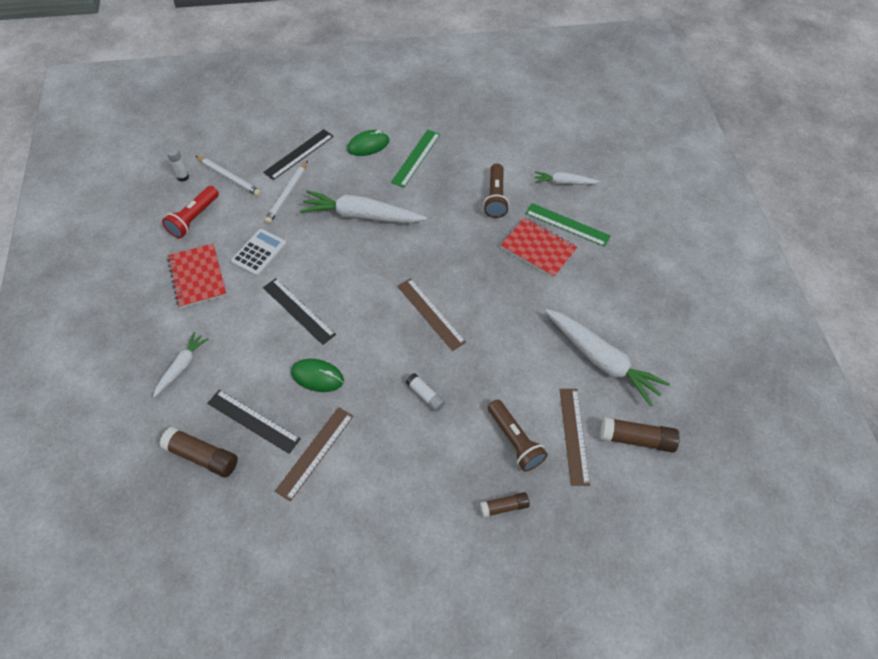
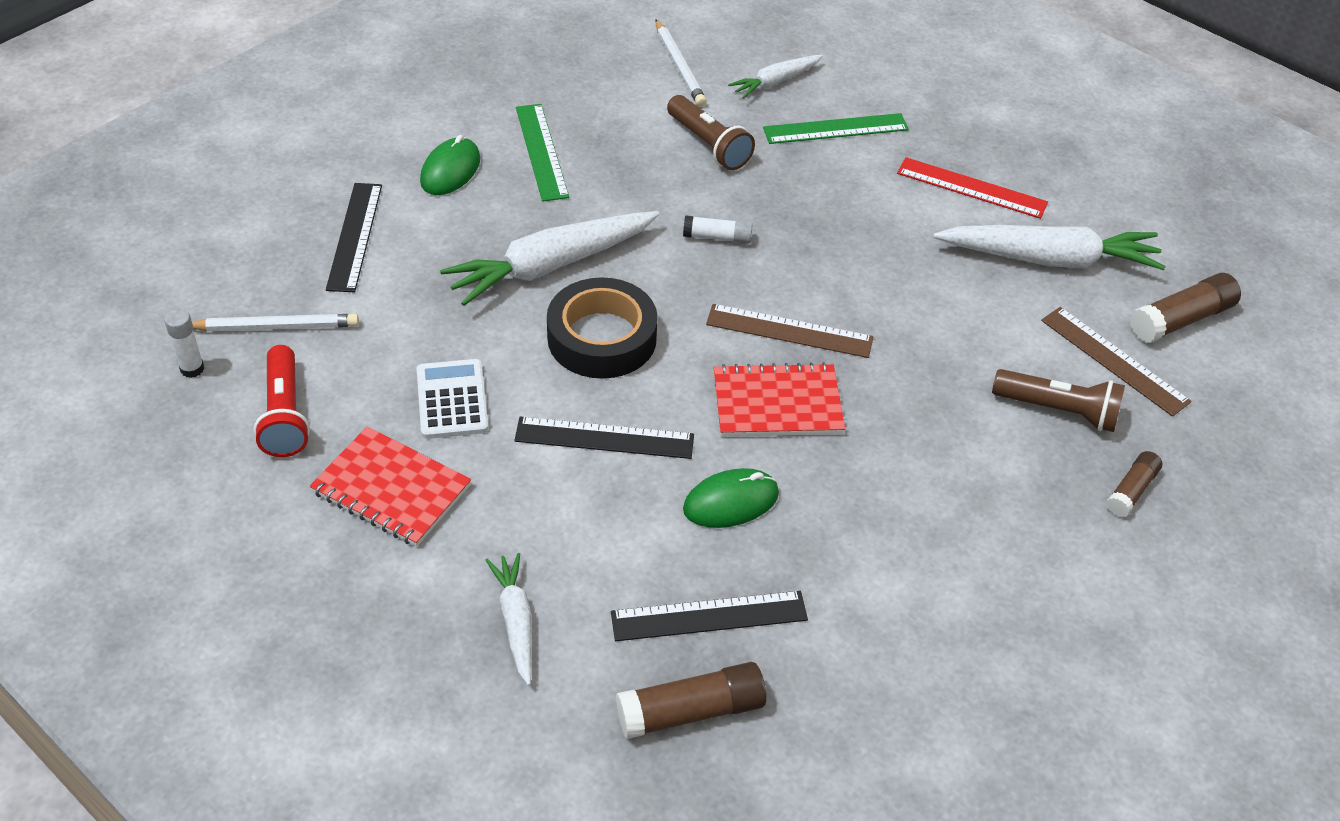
camera: 40 degrees left, 10 degrees down
white pencil [265,161,308,224] -> white pencil moved to [656,20,707,107]
brown ruler [275,407,353,501] -> none
white glue stick [406,373,445,412] -> white glue stick moved to [683,215,753,244]
red notebook [501,218,577,278] -> red notebook moved to [713,362,845,437]
none -> black tape [547,277,658,379]
none -> red ruler [897,157,1048,219]

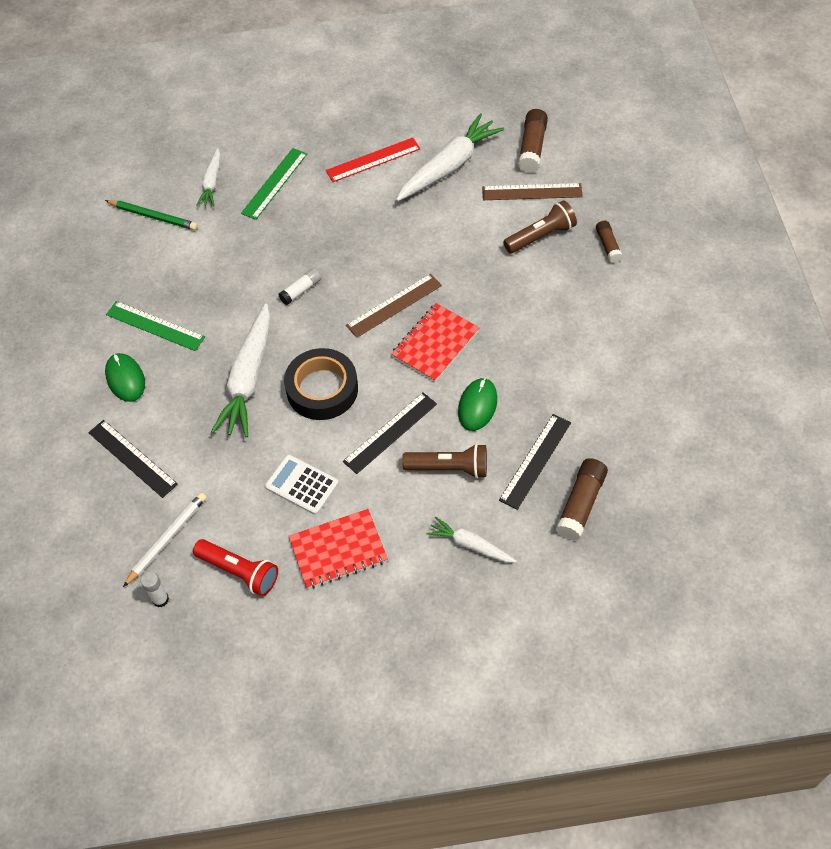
camera: 45 degrees left, 10 degrees up
white pencil [656,20,707,107] -> green pencil [105,200,198,230]
brown flashlight [667,95,755,170] -> brown flashlight moved to [402,444,487,479]

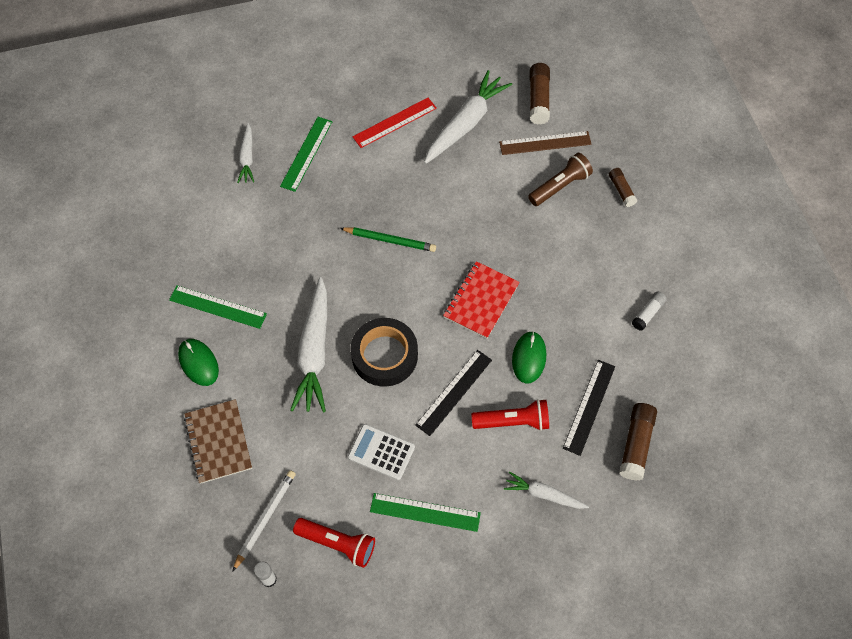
camera: 10 degrees left, 5 degrees up
black ruler [88,420,178,498] -> brown notebook [184,399,252,484]
green pencil [105,200,198,230] -> green pencil moved to [340,227,436,252]
white glue stick [279,268,321,305] -> white glue stick moved to [632,291,667,331]
red notebook [289,509,388,589] -> green ruler [370,493,481,532]
brown ruler [346,274,442,338] -> none
brown flashlight [402,444,487,479] -> red flashlight [471,399,549,431]

